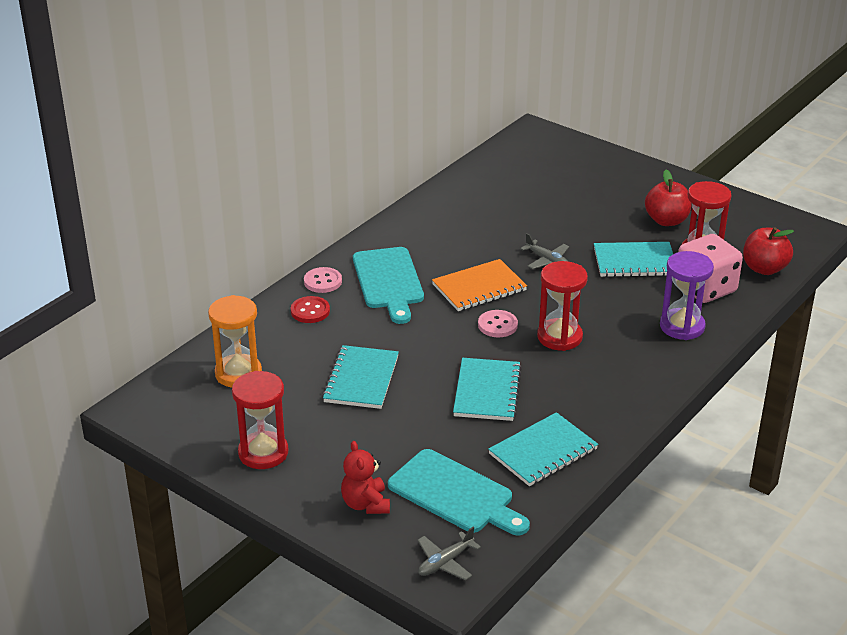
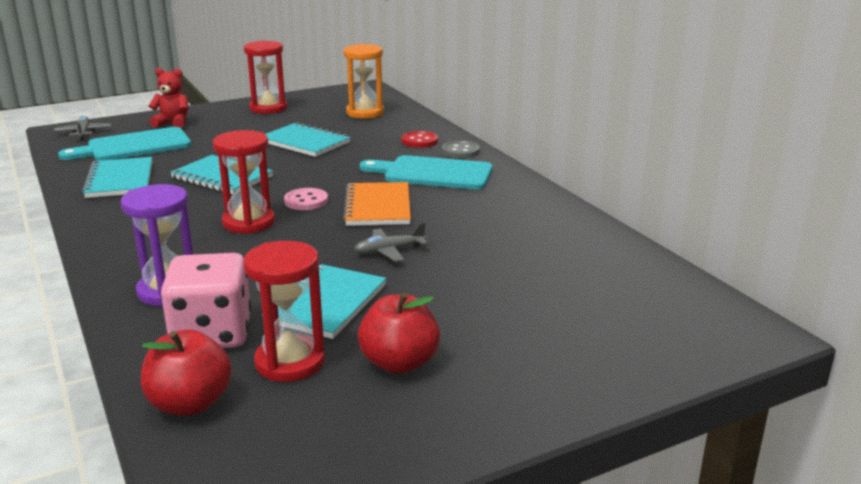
camera: 115 degrees right, 10 degrees down
pink button [304,267,342,293] -> grey button [442,141,480,158]

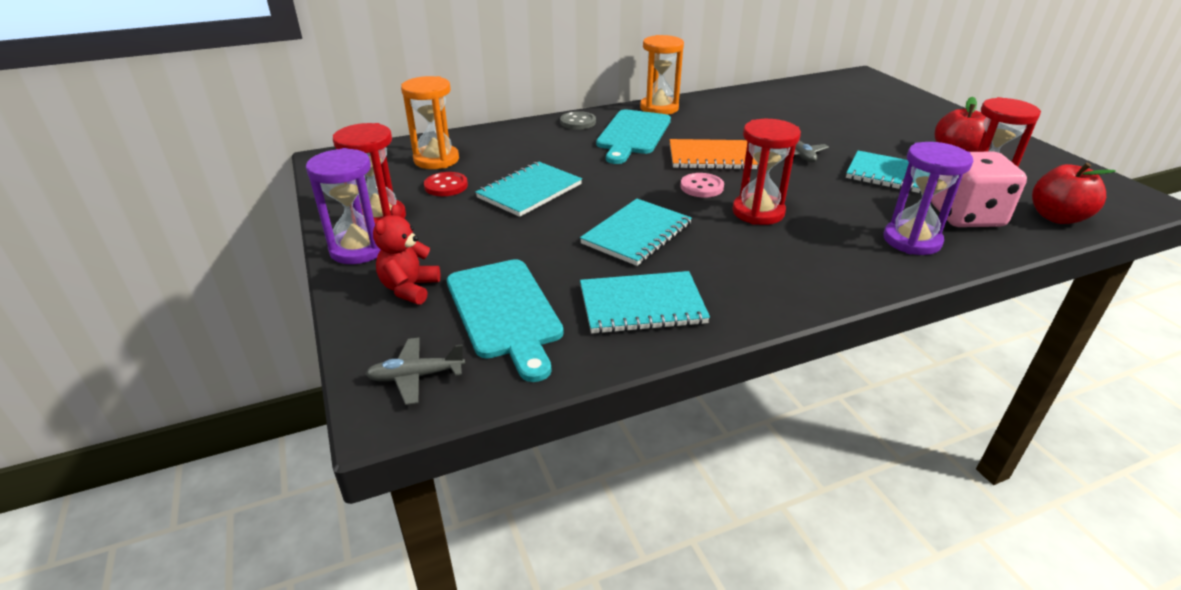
camera: 85 degrees left, 10 degrees up
red button [401,131,438,148] -> red button moved to [424,172,468,196]
none -> purple hourglass [306,148,381,264]
none -> orange hourglass [640,35,684,115]

